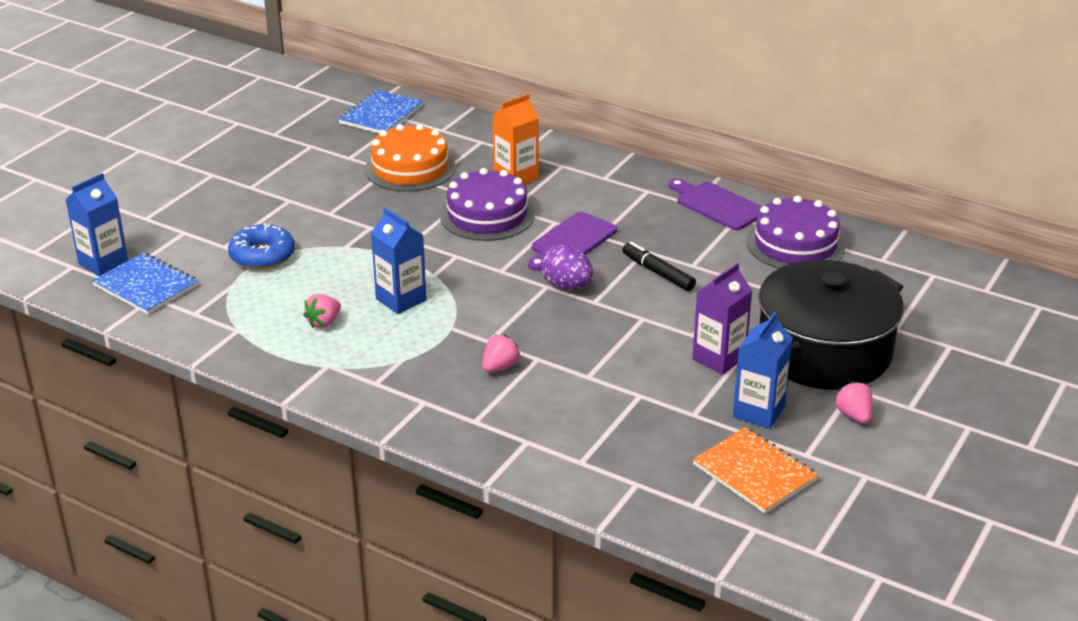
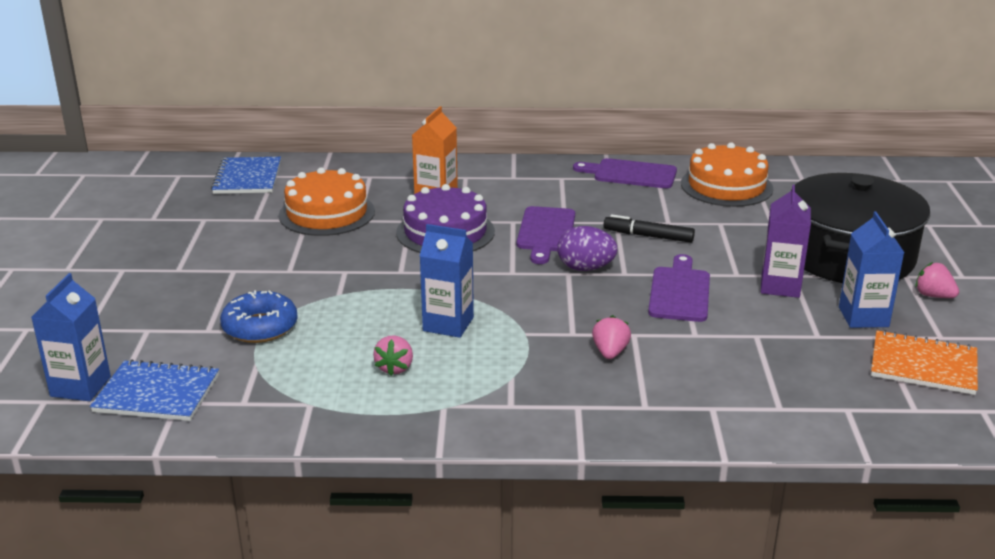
camera: 30 degrees left, 5 degrees down
purple cake [747,196,845,269] -> orange cake [681,142,773,207]
none -> purple cutting board [648,254,710,322]

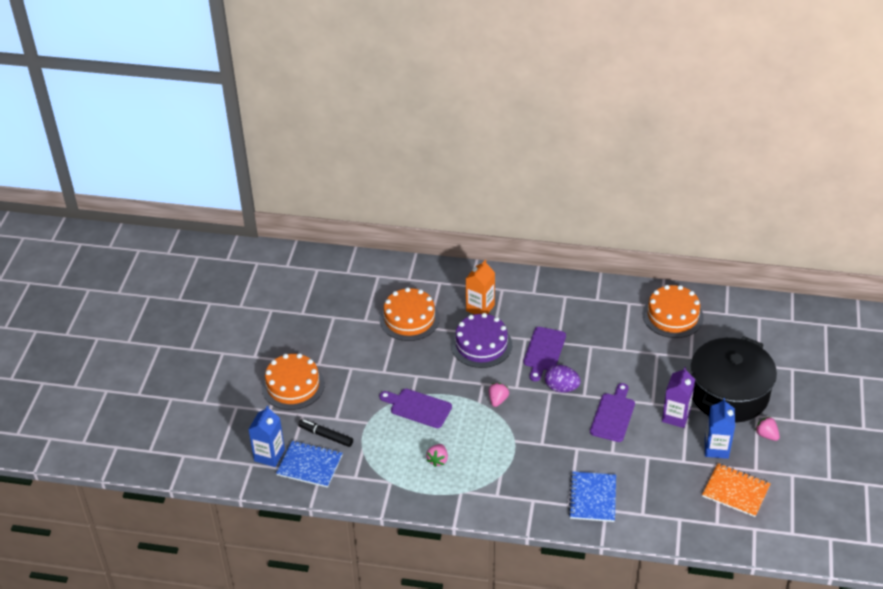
camera: 10 degrees right, 15 degrees up
blue notebook [211,157,281,194] -> blue notebook moved to [568,471,616,522]
blue donut [220,290,298,343] -> none
blue carton [420,224,474,338] -> none
purple cutting board [573,158,677,188] -> purple cutting board moved to [379,389,452,428]
pink strawberry [592,315,631,359] -> pink strawberry moved to [489,383,509,407]
black marker [603,214,695,243] -> black marker moved to [298,419,353,447]
none -> orange cake [261,353,325,410]

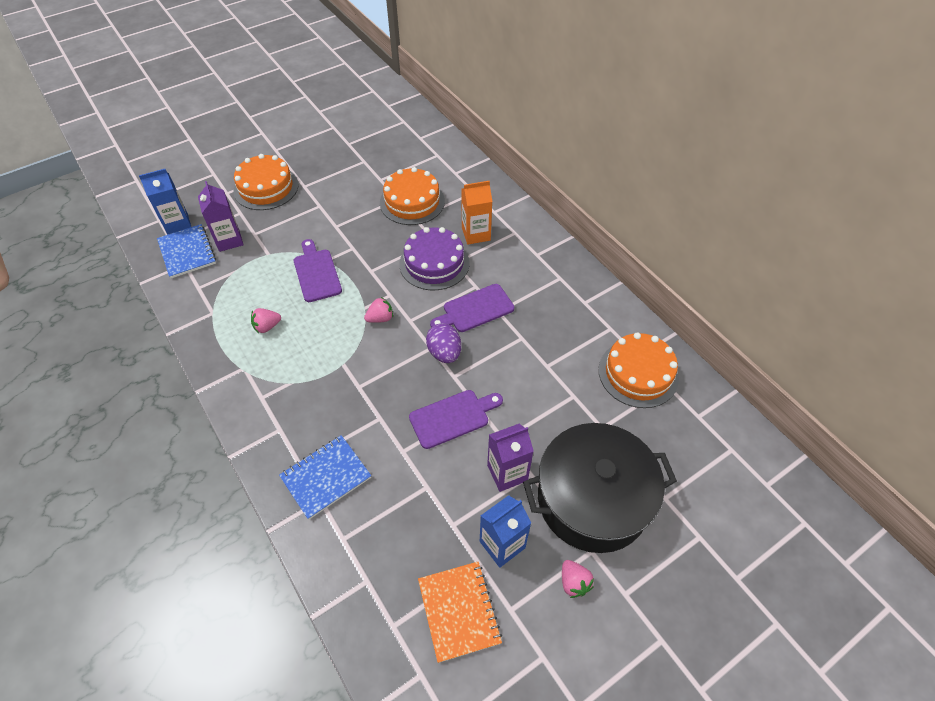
camera: 45 degrees right, 10 degrees up
black marker [298,419,353,447] -> purple carton [198,181,244,252]
pink strawberry [755,416,780,441] -> pink strawberry turned 150 degrees clockwise [562,560,594,598]

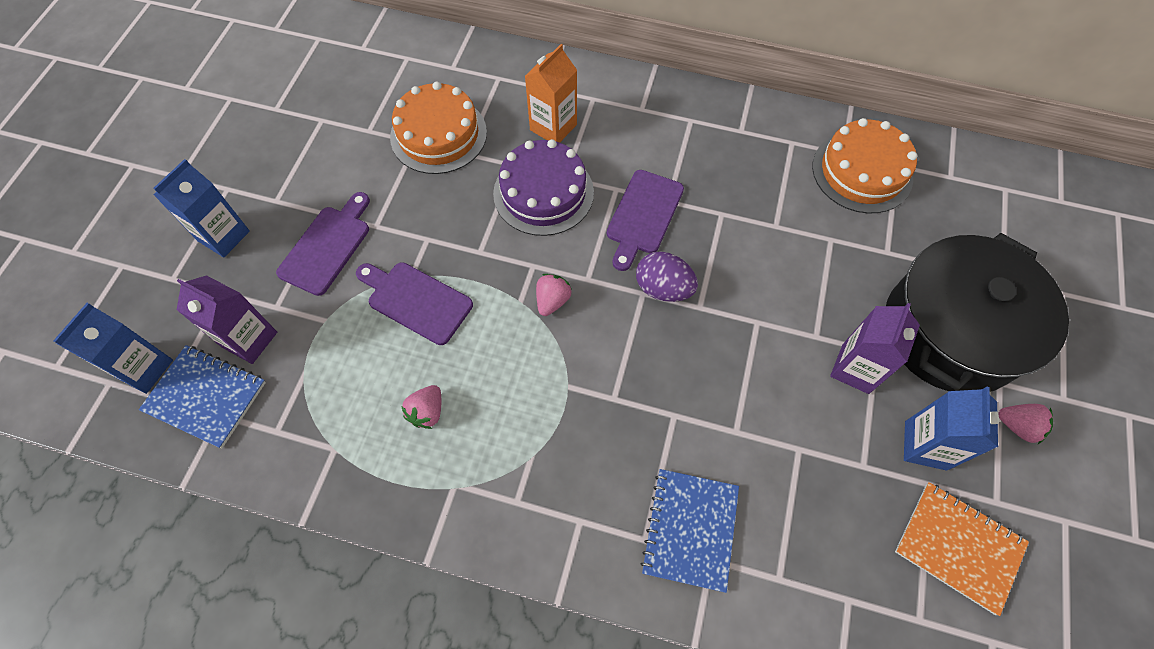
camera: 40 degrees left, 10 degrees up
orange cake [233,154,298,210] -> blue carton [153,159,250,257]
purple cutting board [409,390,503,449] -> purple cutting board moved to [276,192,370,296]

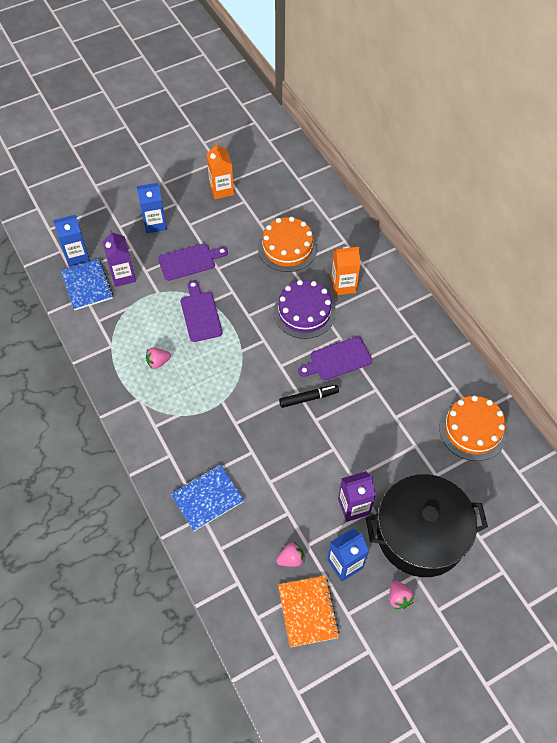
camera: 45 degrees right, 5 degrees down
pink strawberry [536,274,572,316] -> pink strawberry moved to [276,542,305,567]
purple egg [636,251,698,302] -> black marker [279,385,339,408]
none -> orange carton [206,142,234,199]

